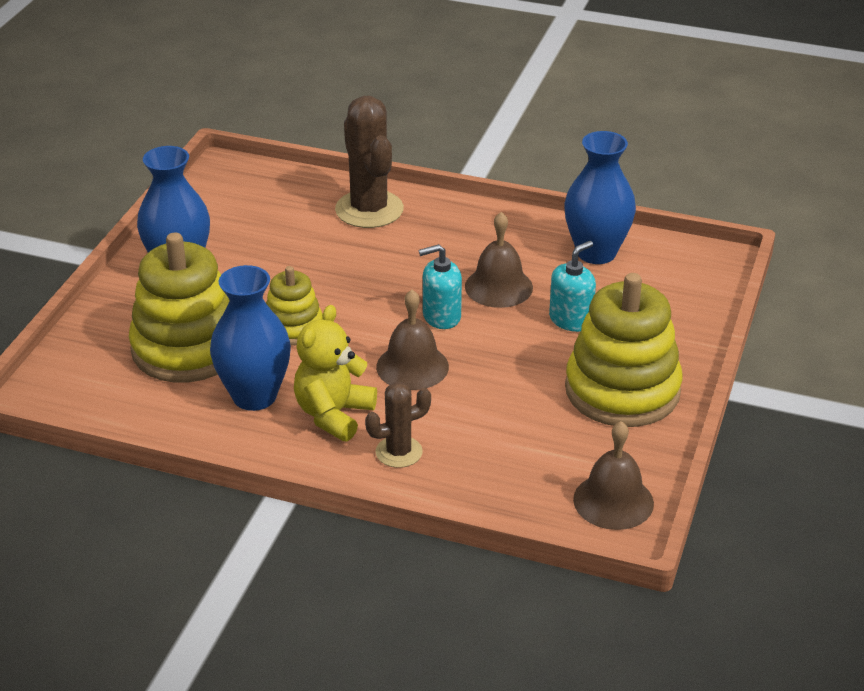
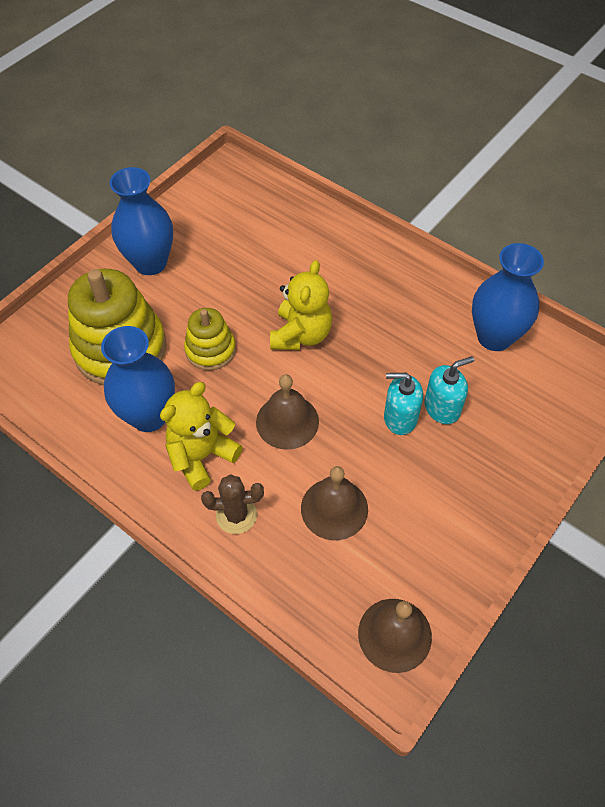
camera: 20 degrees right, 20 degrees up
brown cactus [335,96,404,228] -> none
turquoise soap dispenser [419,244,462,329] -> turquoise soap dispenser moved to [384,373,423,435]
brown bell [465,212,533,308] -> brown bell moved to [301,466,368,540]
yellow stacking toy [565,273,683,427] -> none
none -> yellow teddy bear [270,260,332,350]

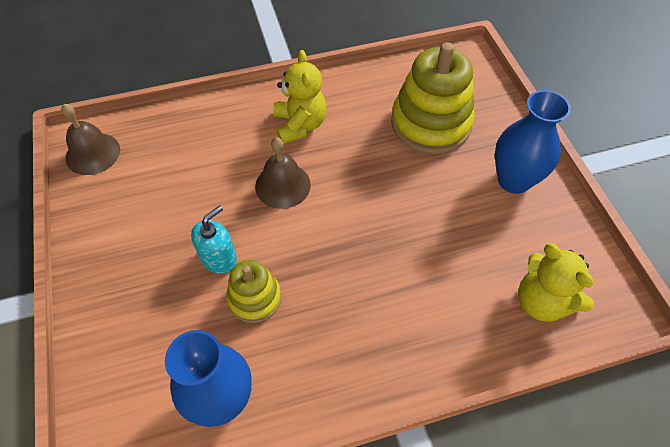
camera: 125 degrees right, 0 degrees up
blue vase [101,326,175,432] -> none
yellow stacking toy [184,308,236,371] -> yellow stacking toy moved to [226,260,281,323]
brown cactus [201,474,264,534] -> none
yellow teddy bear [270,260,332,350] -> yellow teddy bear moved to [518,243,594,322]
brown bell [301,466,368,540] -> none
turquoise soap dispenser [424,356,474,424] -> none

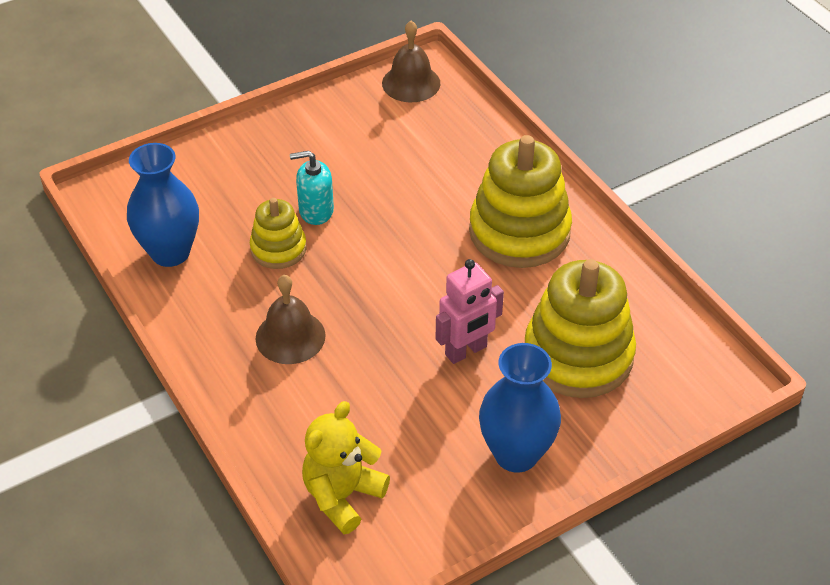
camera: 75 degrees right, 10 degrees down
turquoise soap dispenser [191,205,237,274] -> turquoise soap dispenser turned 150 degrees clockwise [290,151,334,225]
brown bell [255,137,311,209] -> brown bell moved to [256,275,326,364]
yellow teddy bear [274,50,326,144] -> yellow stacking toy [469,135,572,268]
none -> pink robot [436,259,504,364]

